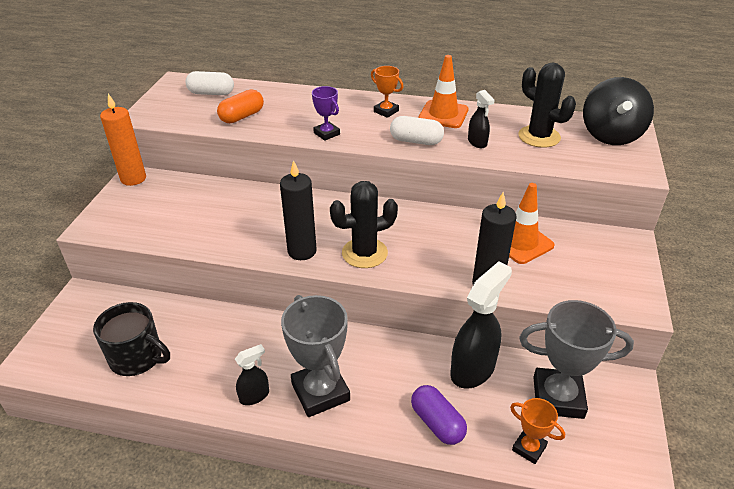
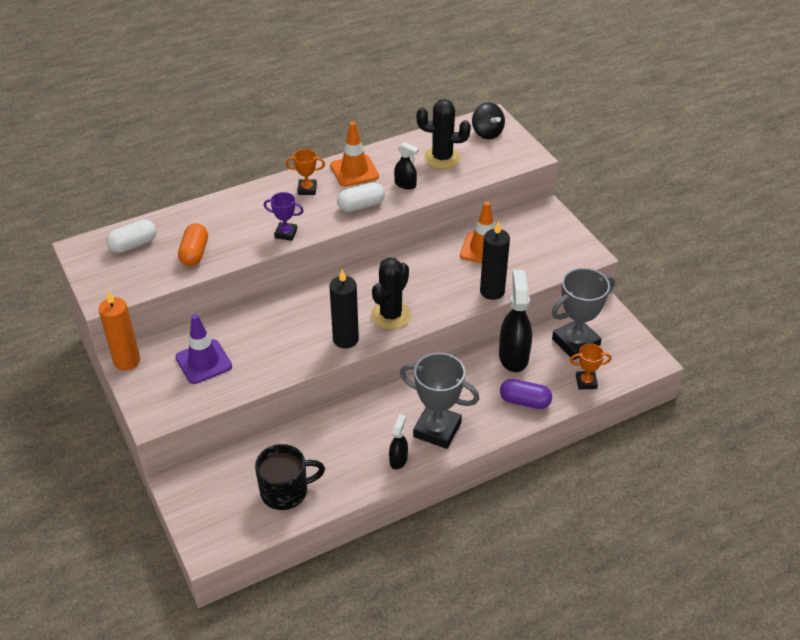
camera: 40 degrees left, 5 degrees up
black spinning top [583,77,654,145] -> black spinning top [472,102,505,139], size x0.64
none -> purple traffic cone [175,314,232,384]

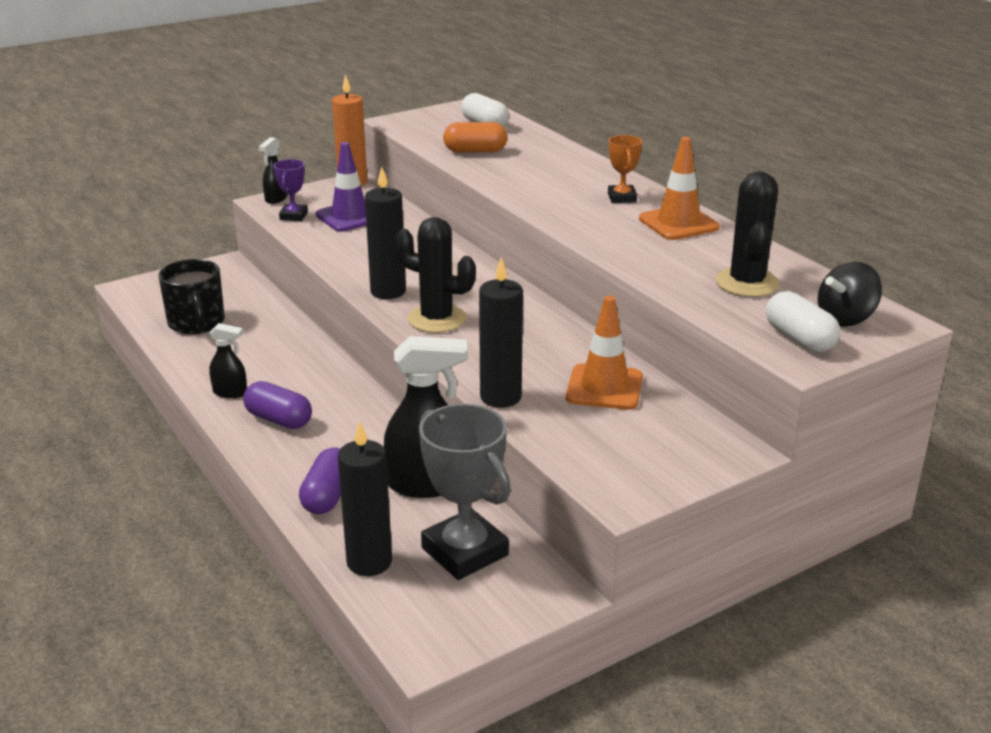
camera: 85 degrees right, 15 degrees down
purple trophy [264,192,304,241] -> purple trophy moved to [274,159,308,221]
white capsule [337,182,385,212] -> white capsule moved to [766,291,840,352]
black spray bottle [394,142,419,190] -> black spray bottle moved to [259,137,288,204]
grey trophy [400,353,479,449] -> purple capsule [243,381,312,429]
orange trophy [570,343,612,390] -> black candle [338,420,392,576]

